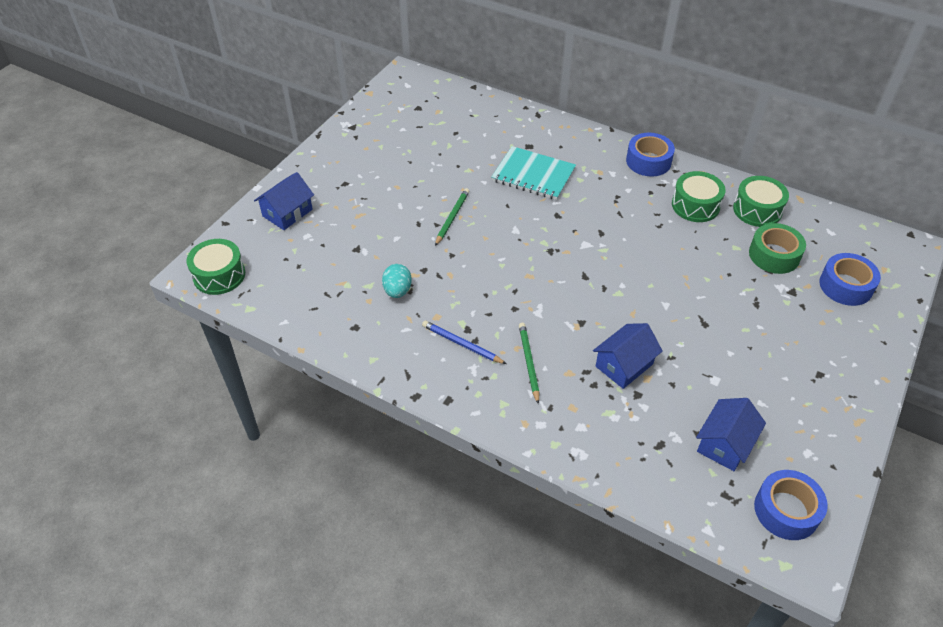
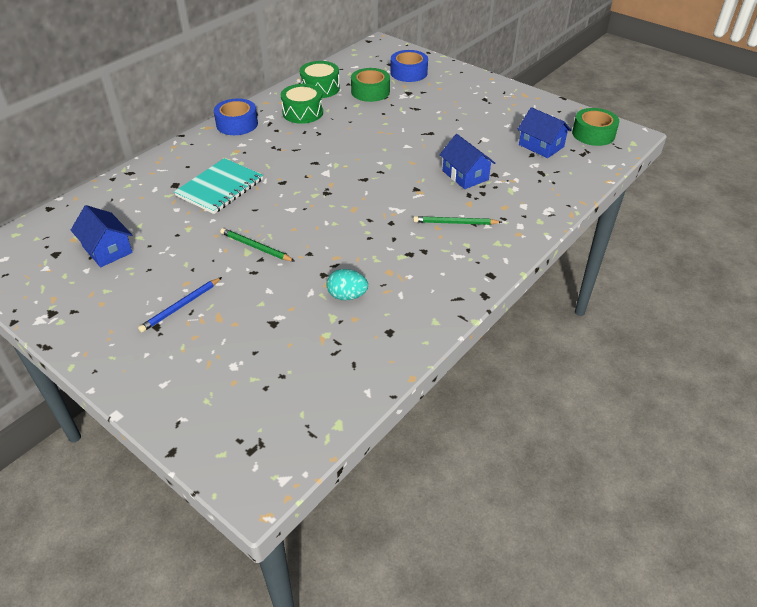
camera: 80 degrees left, 5 degrees down
green drum [186,239,245,295] -> none
blue house [254,172,314,230] -> blue house moved to [71,205,133,267]
blue pencil [422,321,506,364] -> blue pencil moved to [138,277,222,332]
blue tape [754,470,828,540] -> green tape [572,108,619,146]

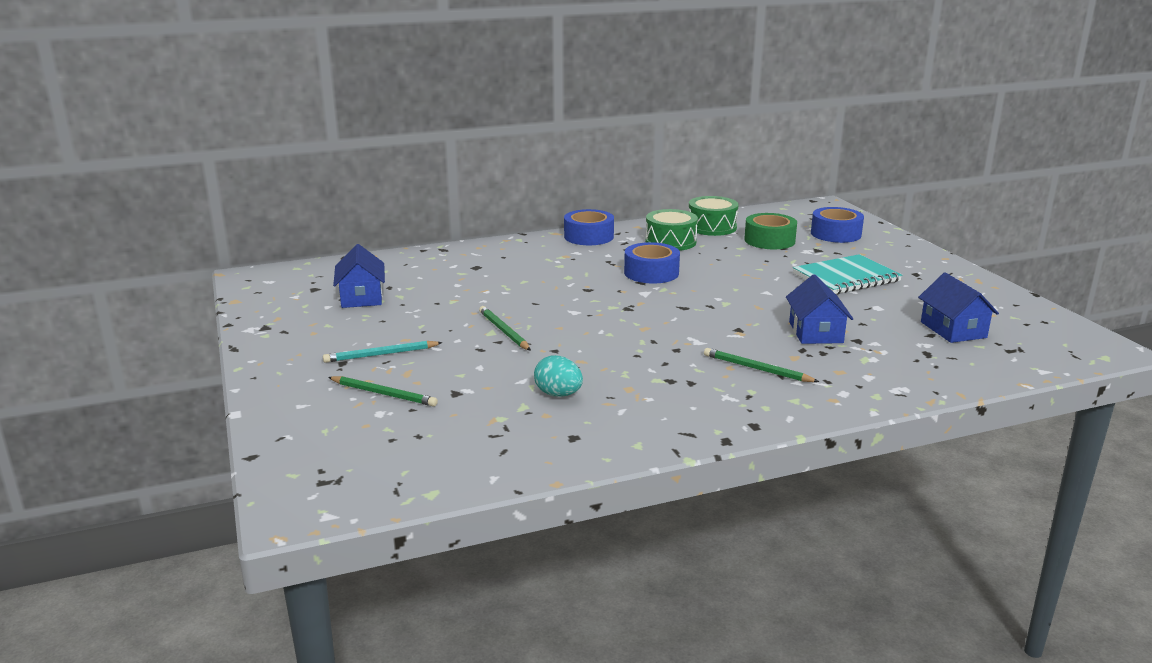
camera: 30 degrees right, 20 degrees down
blue pencil [138,277,222,332] -> turquoise pencil [323,341,443,363]
turquoise notebook [174,158,263,214] -> turquoise notebook moved to [793,254,902,294]
green tape [572,108,619,146] -> none
none -> green pencil [328,376,438,407]
none -> blue tape [624,242,680,284]

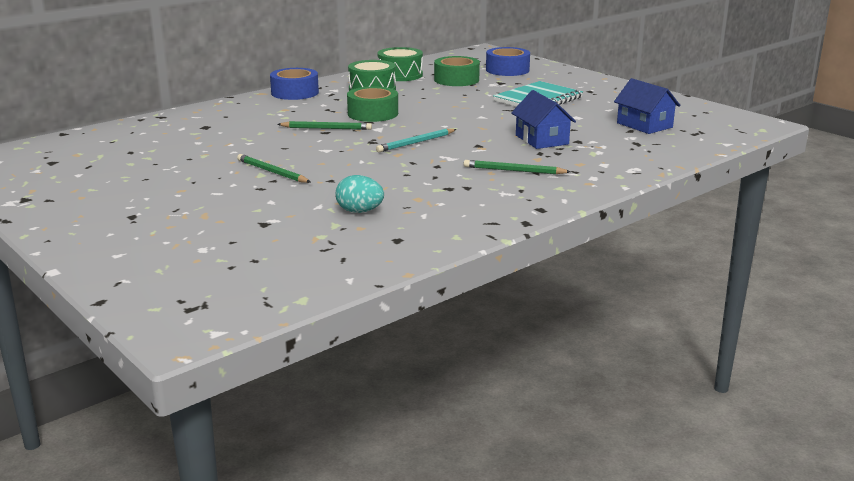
camera: 20 degrees left, 0 degrees up
turquoise pencil [323,341,443,363] -> turquoise pencil moved to [376,129,456,152]
green pencil [328,376,438,407] -> green pencil moved to [277,121,372,130]
blue house [333,244,385,308] -> none
blue tape [624,242,680,284] -> green tape [347,86,398,122]

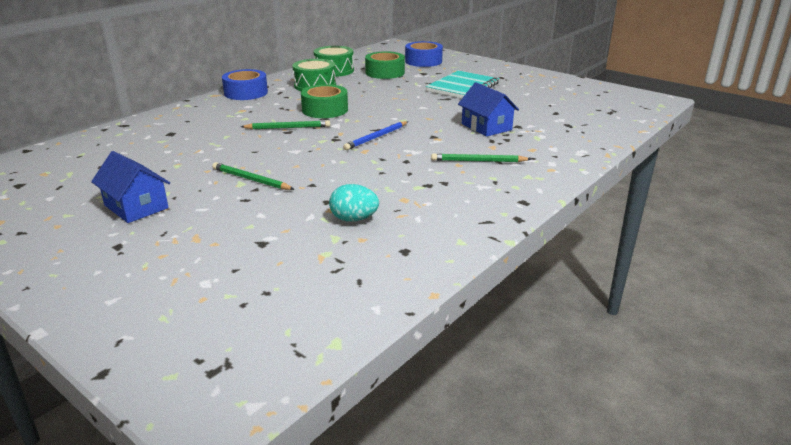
camera: 10 degrees left, 5 degrees up
turquoise pencil [376,129,456,152] -> blue pencil [343,121,408,150]
blue house [614,78,680,134] -> blue house moved to [91,151,170,223]

